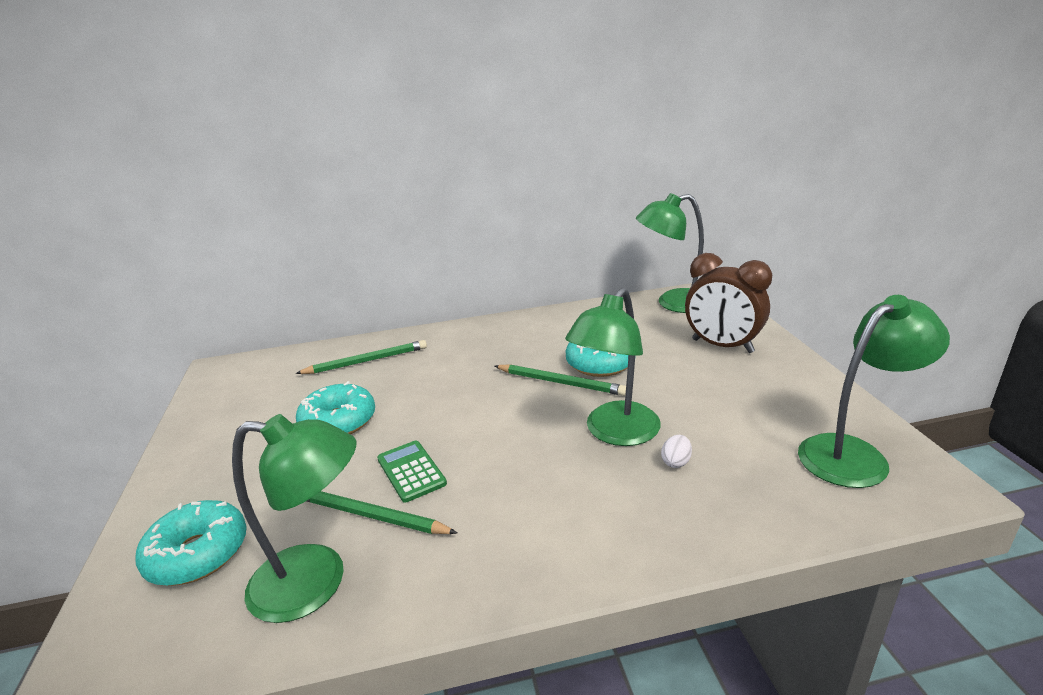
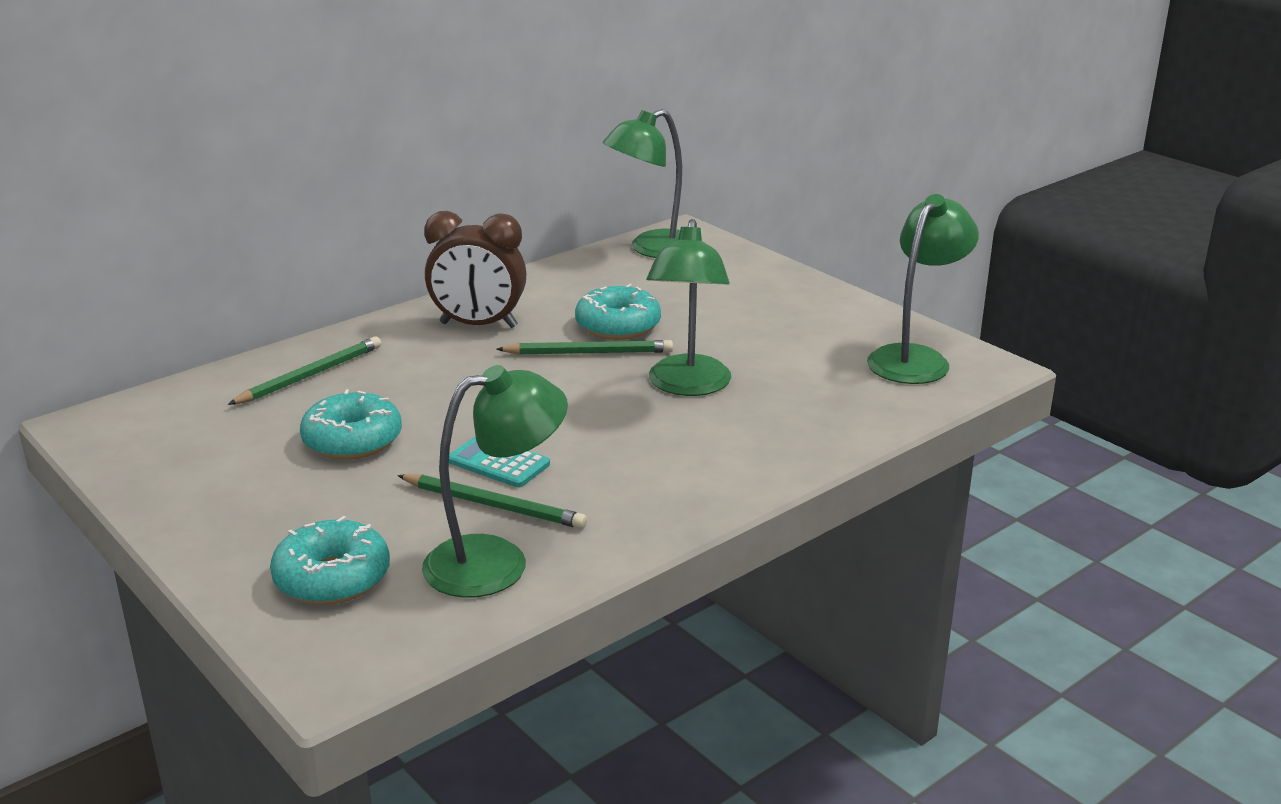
camera: 30 degrees left, 0 degrees up
green pencil [307,491,457,534] -> green pencil turned 150 degrees counterclockwise [397,474,587,529]
green calculator [377,441,447,503] -> turquoise calculator [449,436,550,488]
white egg [661,435,692,468] -> none
brown clock [685,253,772,353] -> brown clock moved to [424,211,527,328]

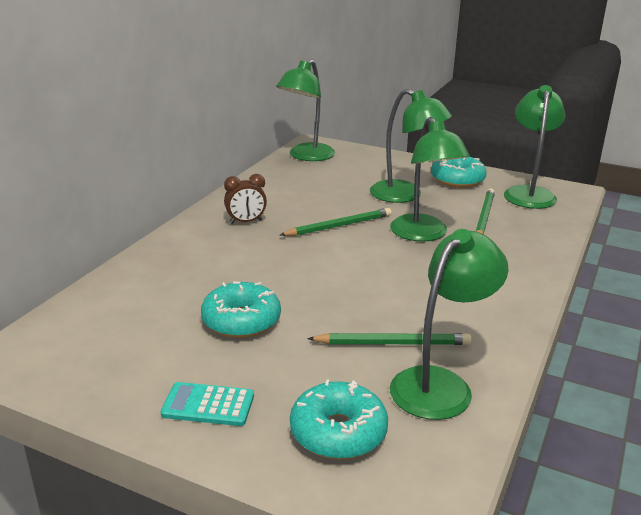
camera: 25 degrees left, 0 degrees up
green pencil [228,337,381,405] -> green pencil moved to [476,188,495,234]
brown clock [424,211,527,328] -> brown clock [224,174,267,224], size x0.58
turquoise calculator [449,436,550,488] -> turquoise calculator moved to [161,382,254,426]
turquoise donut [575,284,661,340] -> turquoise donut moved to [431,157,487,188]
none -> green lamp [370,89,452,203]

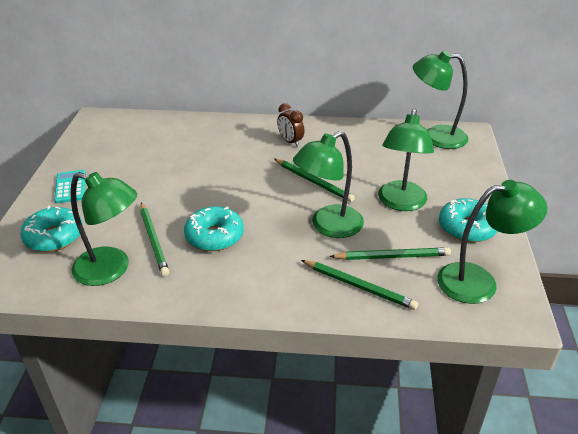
camera: 70 degrees right, 10 degrees up
turquoise donut [201,282,281,338] -> turquoise donut moved to [184,206,244,251]
none -> green pencil [301,260,418,310]

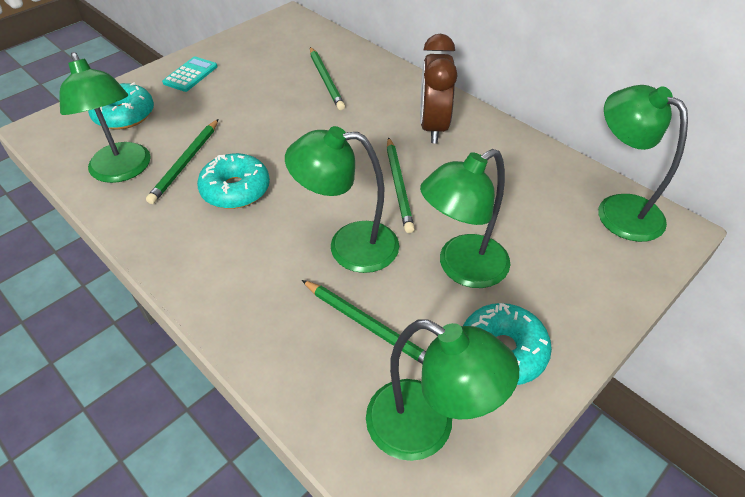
camera: 40 degrees right, 10 degrees up
brown clock [277,103,304,147] -> brown clock [420,34,458,143], size x1.73
green pencil [301,260,418,310] -> green pencil moved to [310,47,345,110]

